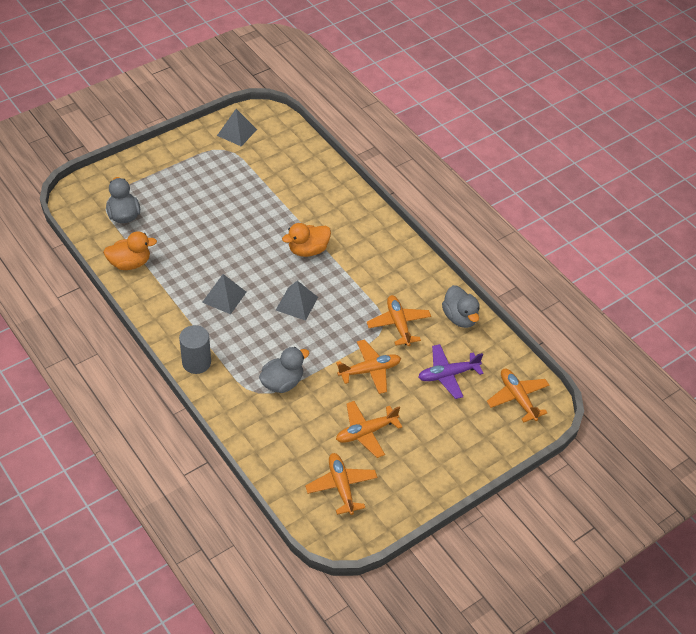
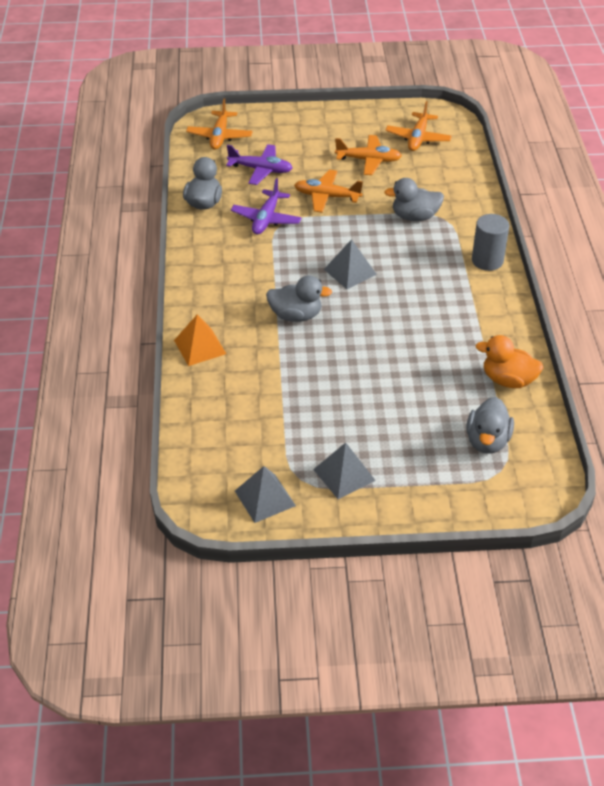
camera: 145 degrees left, 5 degrees down
grey pyramid [202,274,246,314] -> grey pyramid moved to [313,442,376,499]
orange duck [282,223,331,257] -> grey duck [266,275,332,322]
orange plane [367,295,431,346] -> purple plane [231,178,301,235]
none -> orange pyramid [174,314,226,366]

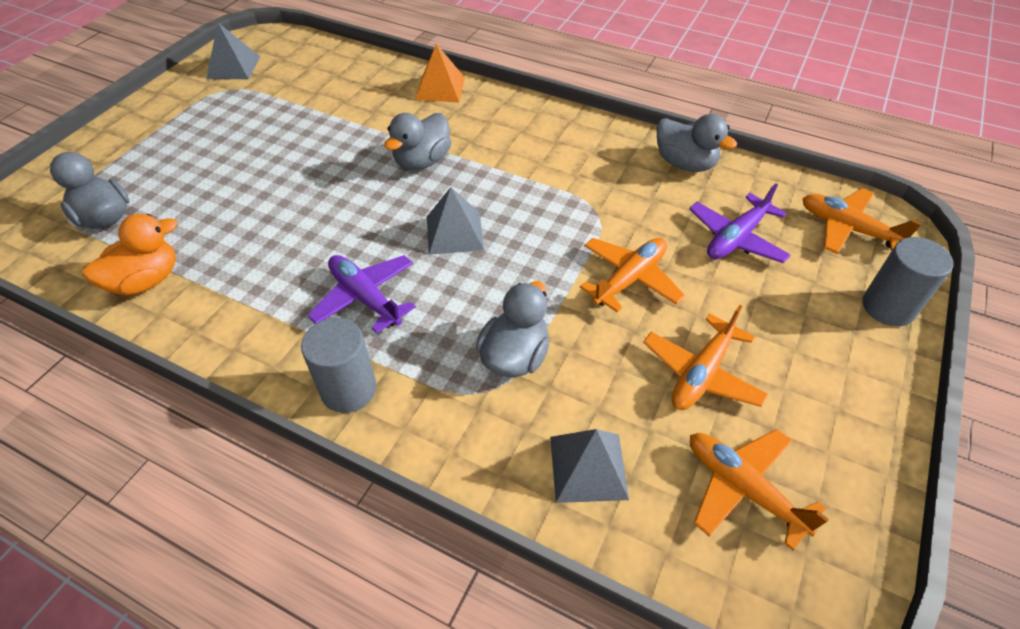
camera: 120 degrees right, 5 degrees up
purple plane [231,178,301,235] -> purple plane moved to [308,255,416,334]
grey pyramid [313,442,376,499] -> grey pyramid moved to [550,429,629,503]
none -> grey cylinder [862,237,953,327]

